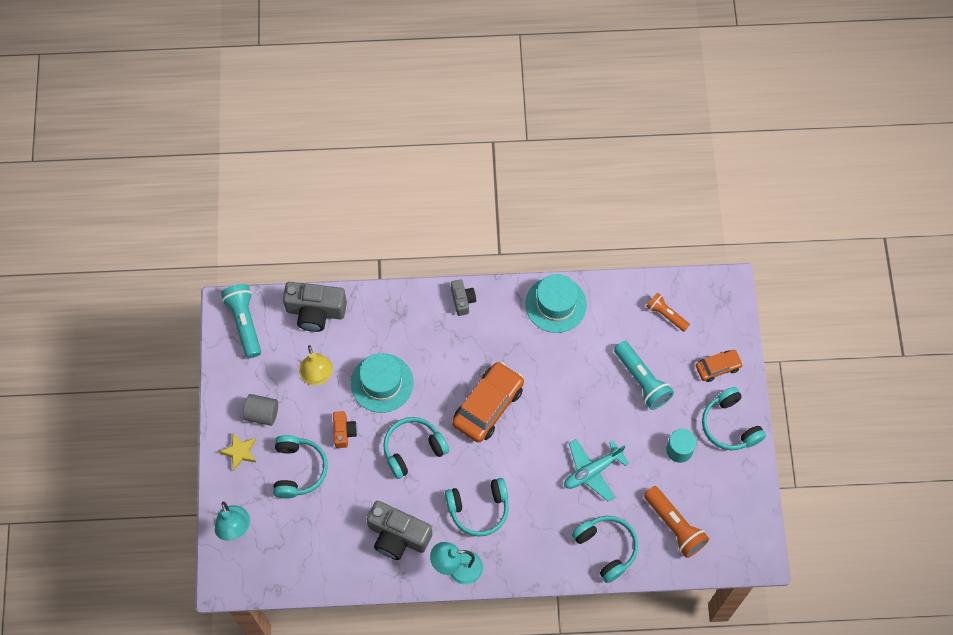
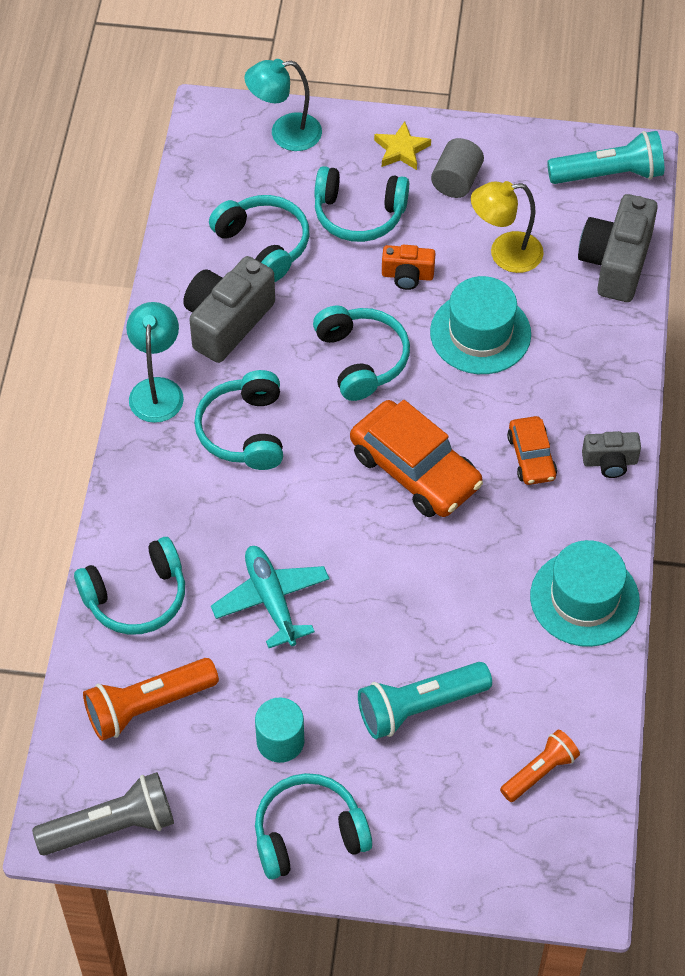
camera: 100 degrees right, 10 degrees down
orange car [696,350,743,382] -> orange car moved to [507,416,557,485]
none -> grey flashlight [32,772,174,856]
none -> turquoise headphones [209,195,309,282]

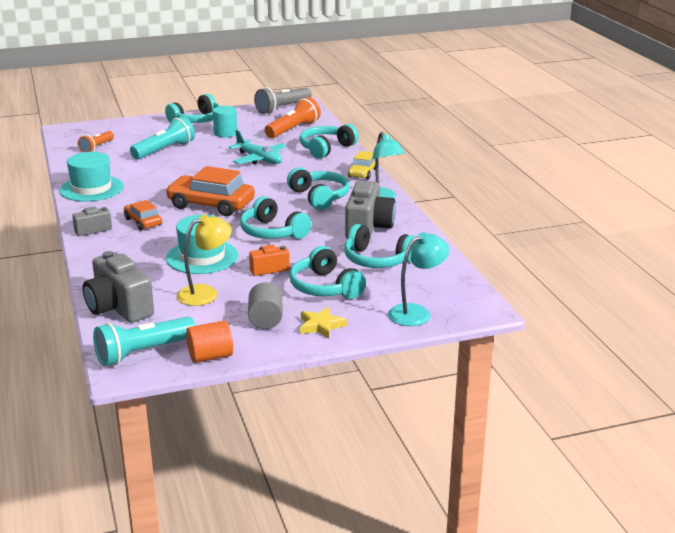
camera: 155 degrees right, 30 degrees down
turquoise headphones [314,166,409,242] -> turquoise headphones turned 105 degrees counterclockwise [289,246,366,299]
grey camera [578,194,658,302] -> grey camera turned 150 degrees clockwise [83,251,154,323]
none -> orange cylinder [186,321,233,363]
none -> yellow car [348,151,379,179]

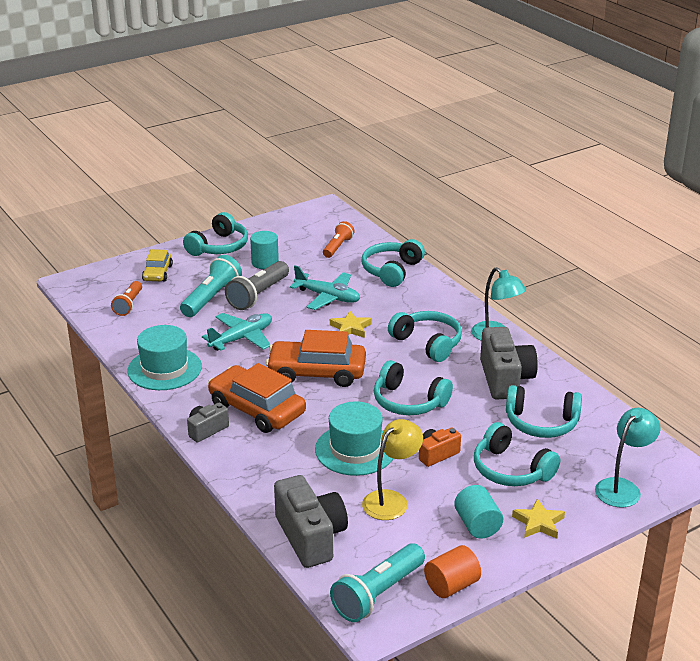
camera: 15 degrees left, 5 degrees up
grey camera [83,251,154,323] -> grey camera turned 150 degrees counterclockwise [274,475,348,568]
orange car [124,200,162,230] -> orange car [208,363,306,433], size x1.81
grey cylinder [248,282,282,329] -> turquoise cylinder [454,485,503,539]
grey flashlight [254,87,312,114] -> grey flashlight moved to [225,261,289,310]
orange flashlight [265,97,321,138] -> orange flashlight [323,221,355,258], size x0.64
yellow car [348,151,379,179] -> yellow car moved to [142,249,173,282]
none -> turquoise plane [202,313,272,351]
none -> yellow star [330,311,372,338]

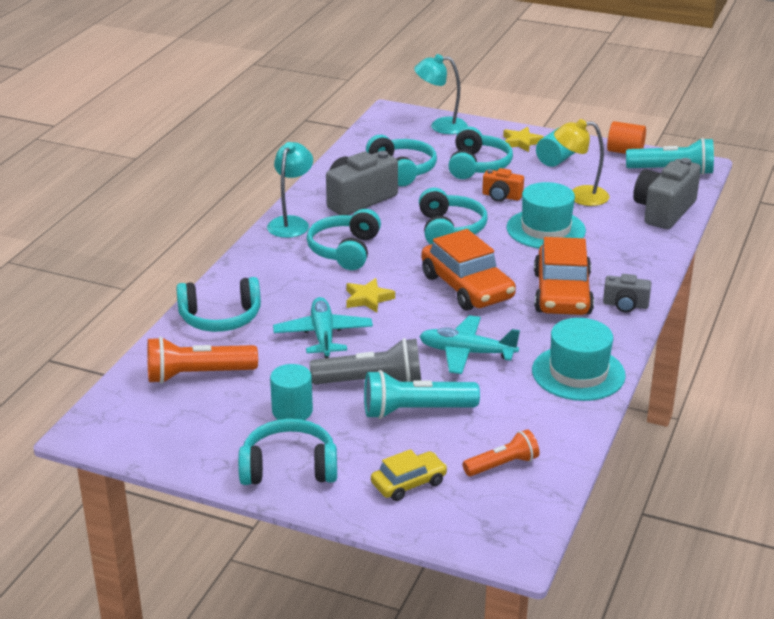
camera: 125 degrees left, 0 degrees up
orange flashlight [323,221,355,258] -> orange flashlight [147,337,258,384], size x1.57

